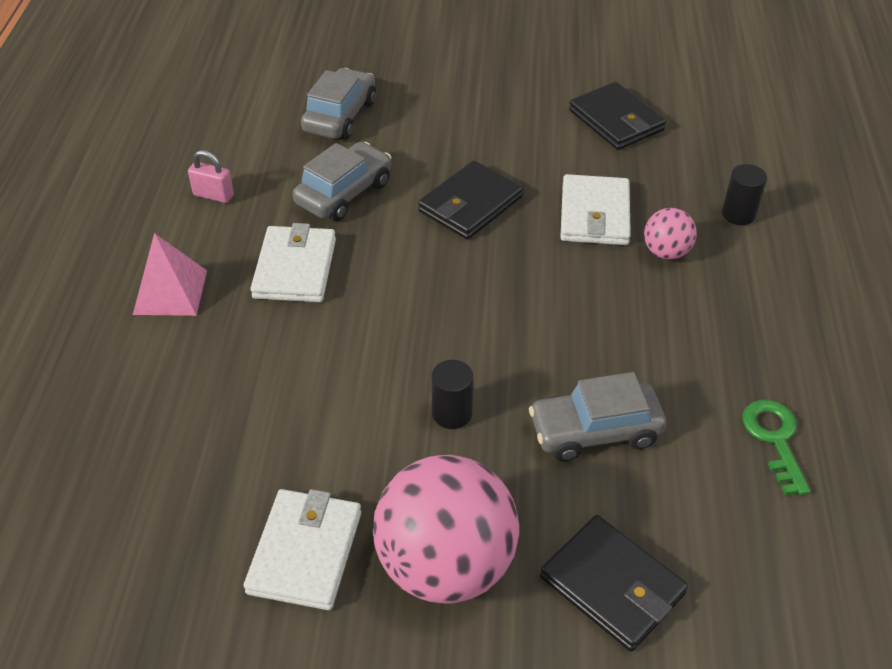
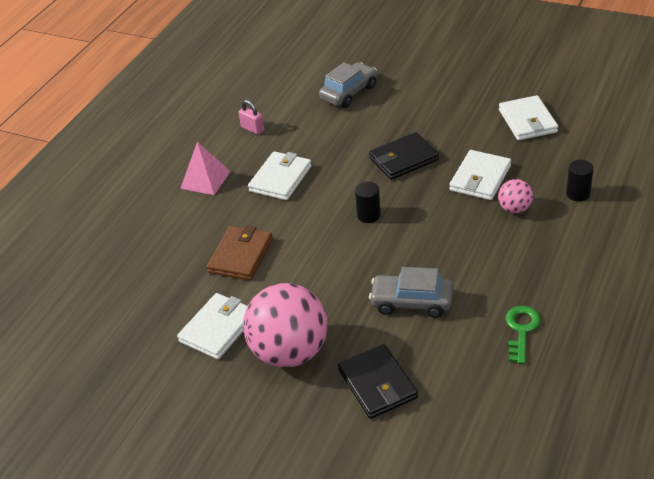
camera: 25 degrees right, 5 degrees down
grey car [293,142,391,221] -> none
black cylinder [431,360,474,429] -> black cylinder moved to [355,182,381,223]
black wallet [569,82,666,150] -> white wallet [499,95,558,140]
none -> brown wallet [207,225,273,280]

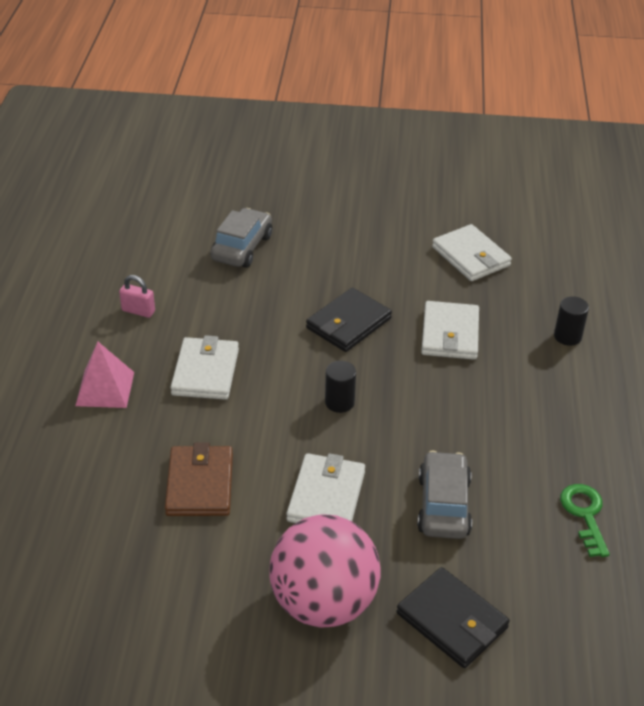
camera: 25 degrees left, 0 degrees up
white wallet [177,293,248,359] -> white wallet moved to [287,453,365,523]
grey car [369,267,453,318] -> grey car turned 105 degrees clockwise [417,451,472,539]
pink ball [498,179,533,214] -> none

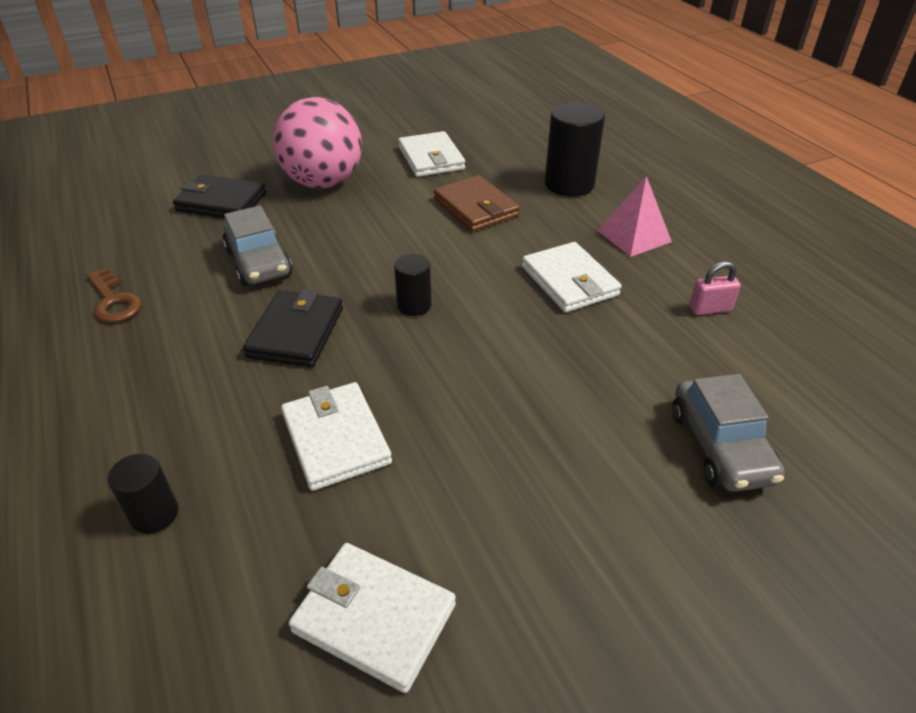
camera: 150 degrees right, 0 degrees up
white wallet [287,453,365,523] -> white wallet moved to [398,131,465,177]
black wallet [306,288,392,352] -> black wallet moved to [243,289,343,367]
green key [560,484,610,557] -> brown key [86,268,142,323]
none -> black cylinder [545,102,605,197]

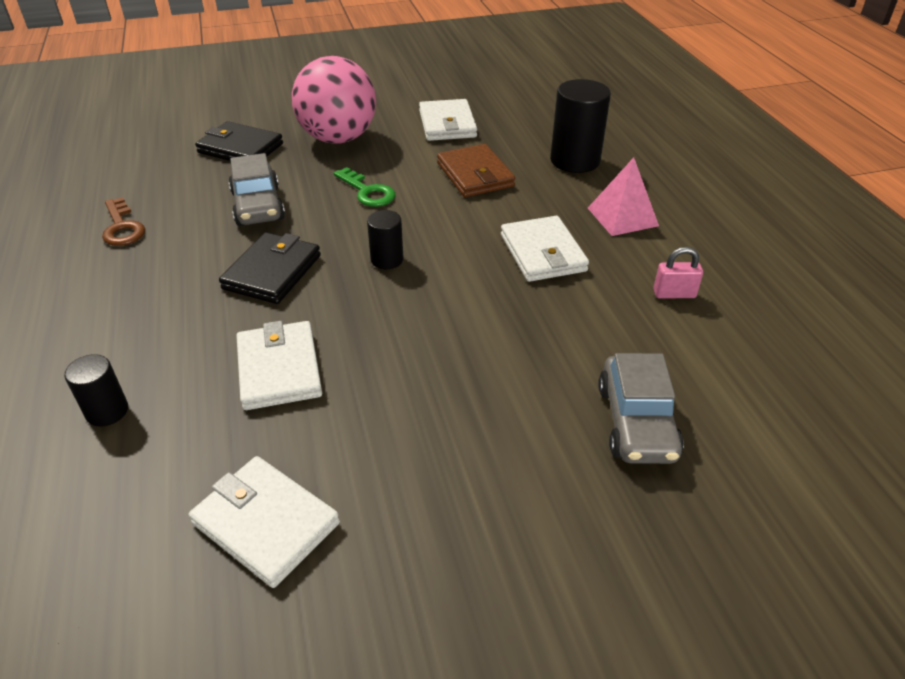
camera: 10 degrees right, 0 degrees up
none -> green key [333,167,395,207]

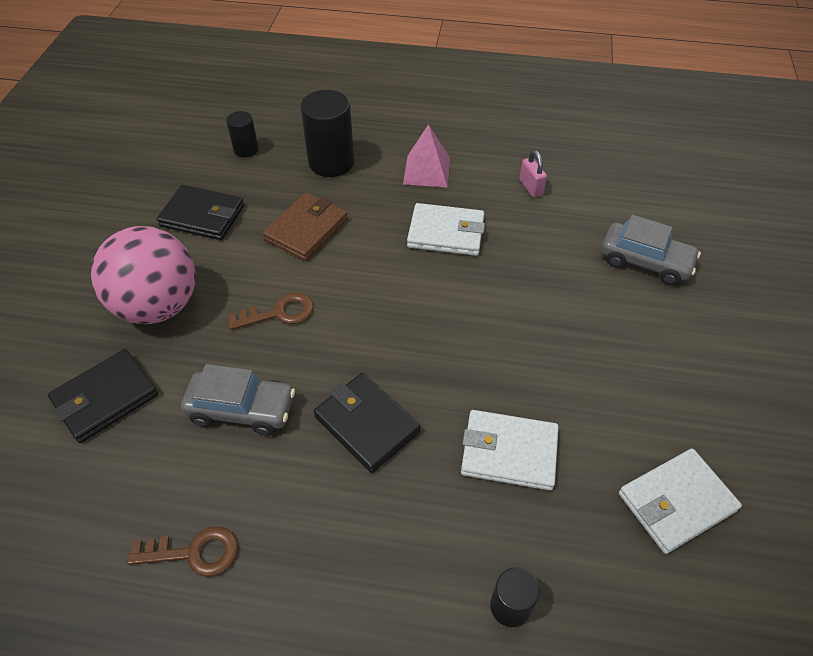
camera: 65 degrees left, 10 degrees up
green key [333,167,395,207] -> brown key [229,292,314,330]
black cylinder [367,210,404,269] -> black cylinder moved to [226,111,259,157]
white wallet [419,99,477,141] -> black wallet [157,185,244,240]
brown wallet [437,144,515,197] -> brown wallet turned 60 degrees counterclockwise [262,192,348,261]
pink padlock [653,247,703,298] -> pink padlock turned 45 degrees counterclockwise [520,150,547,197]

